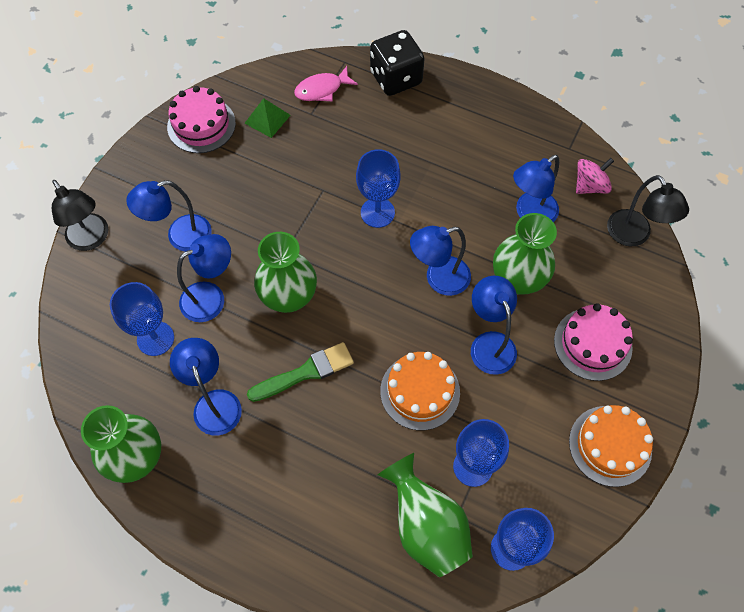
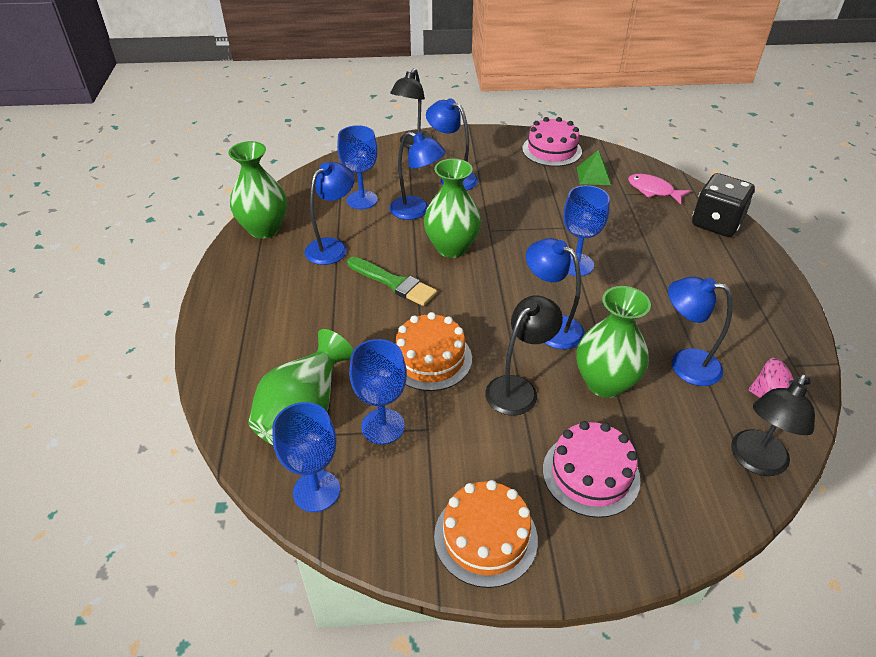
camera: 60 degrees right, 20 degrees down
blue lamp [471,276,517,375] -> black lamp [485,295,563,416]

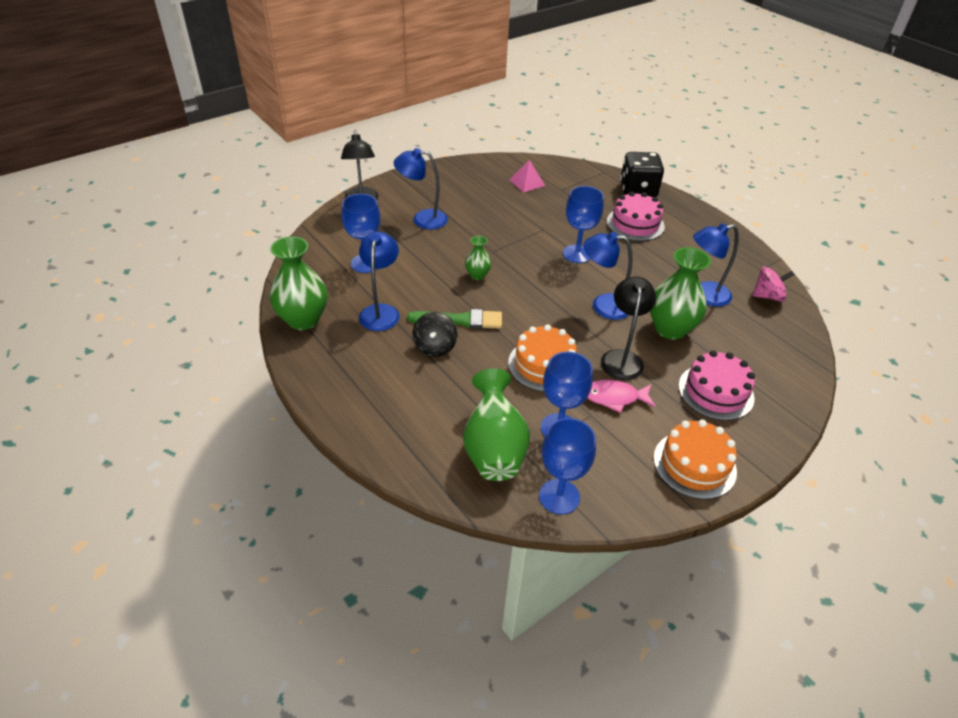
camera: 35 degrees left, 0 degrees up
blue lamp [389,131,446,220] -> none
green vase [424,159,482,258] -> green vase [465,236,491,280], size x0.52
pink cake [522,117,582,167] -> pink cake moved to [607,192,665,241]
green pyramid [577,150,611,185] -> pink pyramid [509,160,545,192]
pink fish [628,174,690,204] -> pink fish moved to [587,380,656,413]
black lamp [731,374,815,476] -> none
none -> black spinning top [413,312,458,357]

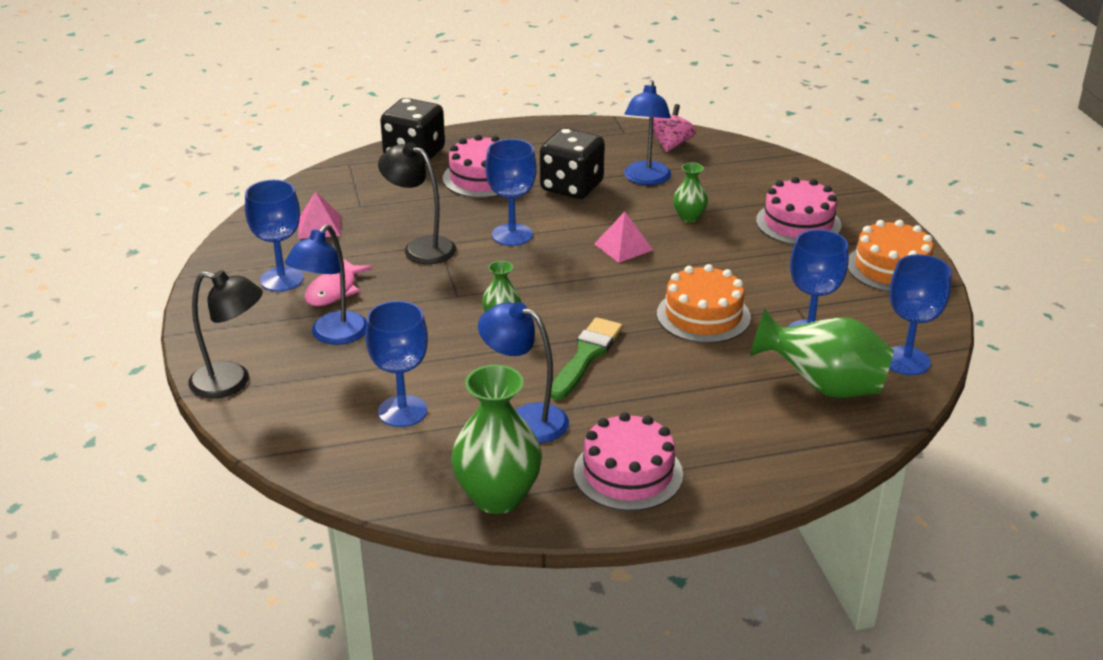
camera: 65 degrees left, 10 degrees down
black spinning top [413,312,458,357] -> none
blue lamp [583,232,633,320] -> pink pyramid [594,212,653,263]
pink fish [587,380,656,413] -> pink fish moved to [305,259,373,306]
black lamp [601,277,656,380] -> black lamp moved to [378,142,456,264]
green vase [650,247,711,340] -> green vase [673,163,708,222], size x0.52
none -> blue goblet [245,180,304,292]
none -> black dice [540,128,605,199]
none -> pink cake [574,412,683,511]

